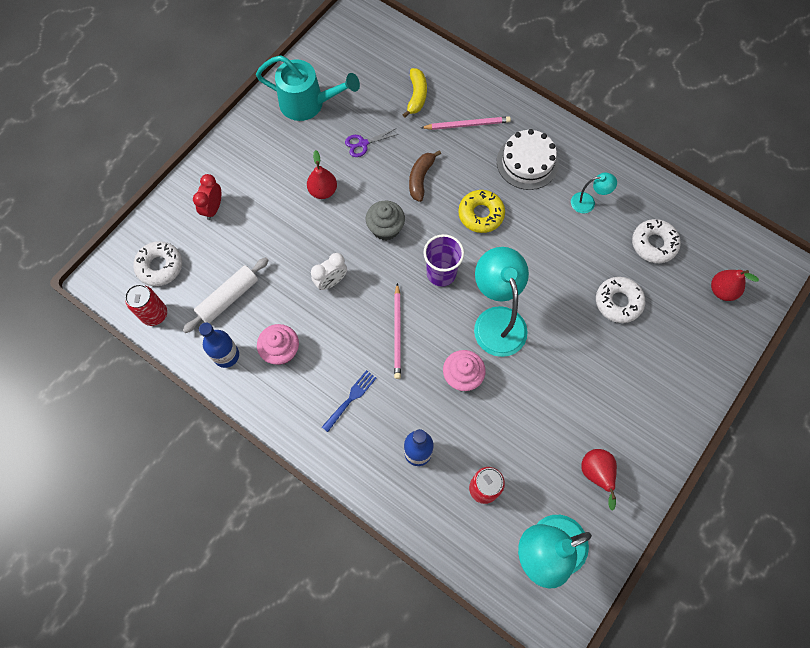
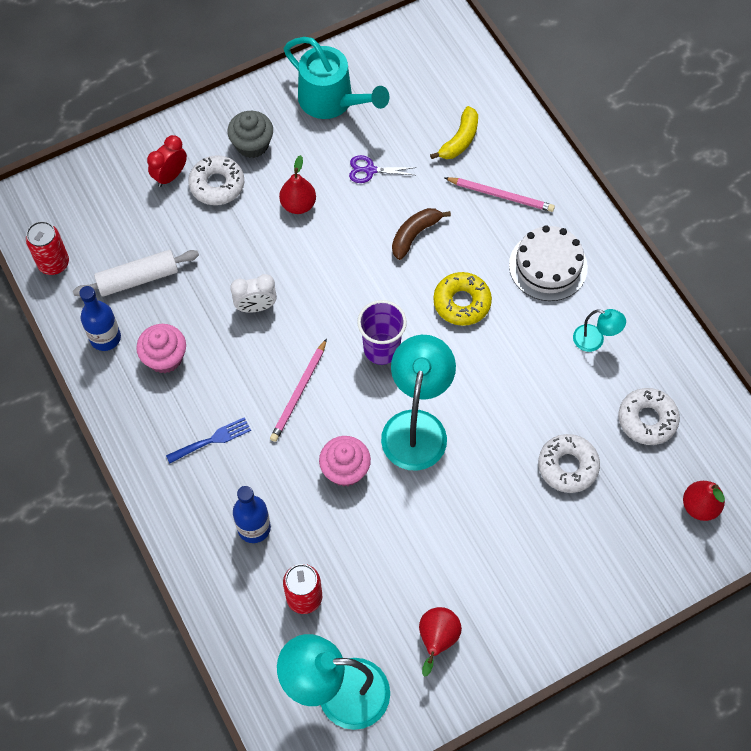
camera: 25 degrees right, 5 degrees down
white donut [133,241,182,286] -> white donut moved to [188,155,244,205]
grey cupcake [366,201,405,241] -> grey cupcake moved to [227,111,273,158]

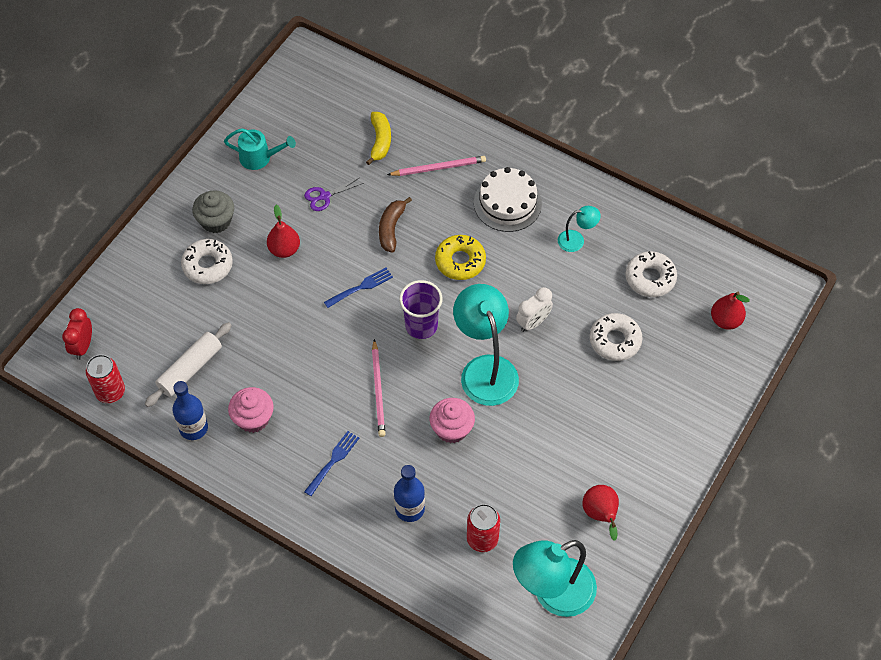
camera: 30 degrees left, 5 degrees down
red clock [147,135,187,187] -> red clock moved to [62,308,92,360]
white clock [230,274,277,313] -> white clock moved to [516,287,553,332]
turquoise watering can [284,37,389,119] -> turquoise watering can [224,128,296,170], size x0.63
none -> blue fork [324,268,393,308]

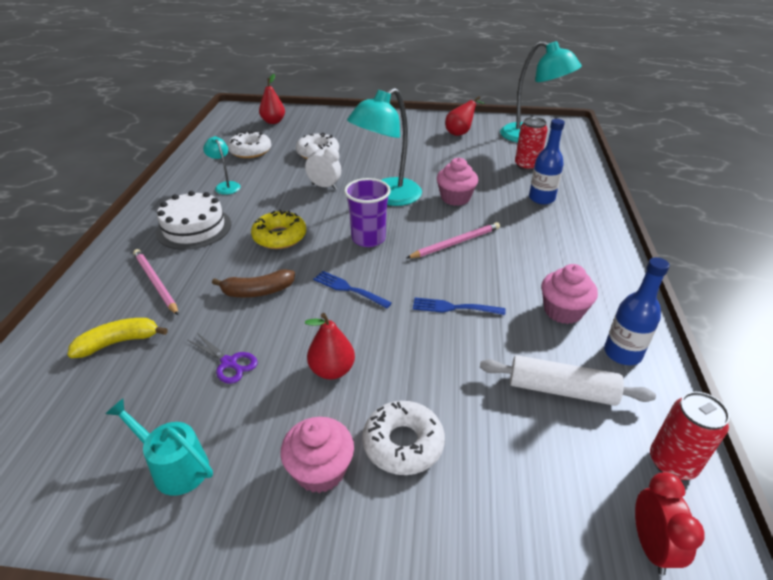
camera: 115 degrees left, 20 degrees down
red clock [62,308,92,360] -> red clock turned 75 degrees counterclockwise [635,472,705,575]
grey cupcake [192,190,234,233] -> pink cupcake [280,417,354,493]
turquoise watering can [224,128,296,170] -> turquoise watering can turned 45 degrees counterclockwise [106,399,213,496]
blue fork [304,431,359,496] -> blue fork moved to [413,298,505,315]

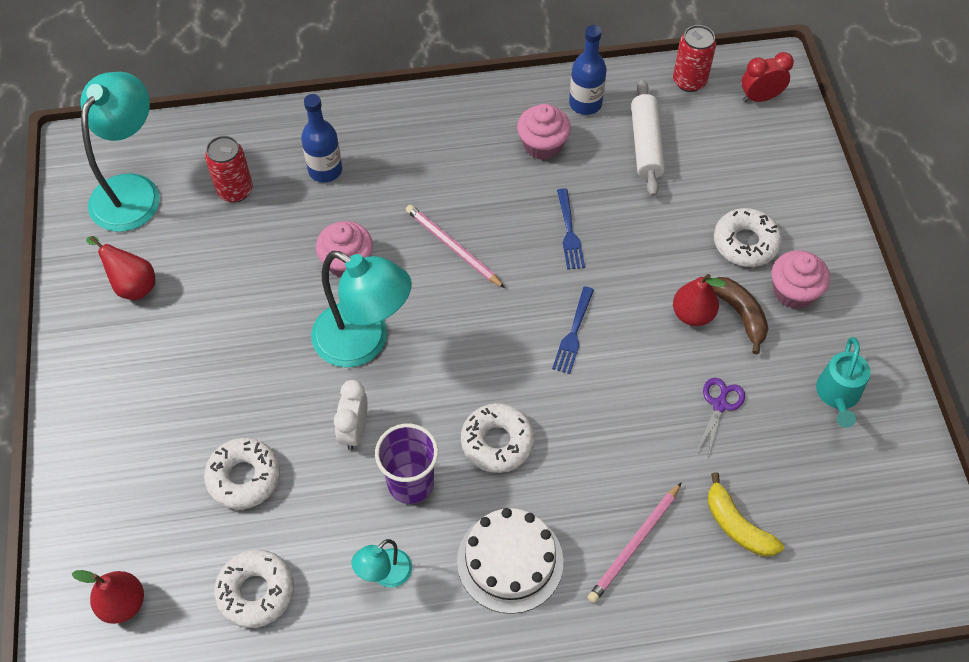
camera: 105 degrees left, 20 degrees up
brown banana [212,269,295,298] -> brown banana moved to [712,277,768,354]
yellow donut [251,210,306,249] -> white donut [461,403,535,473]
purple cup [344,178,391,247] -> purple cup moved to [375,424,438,504]

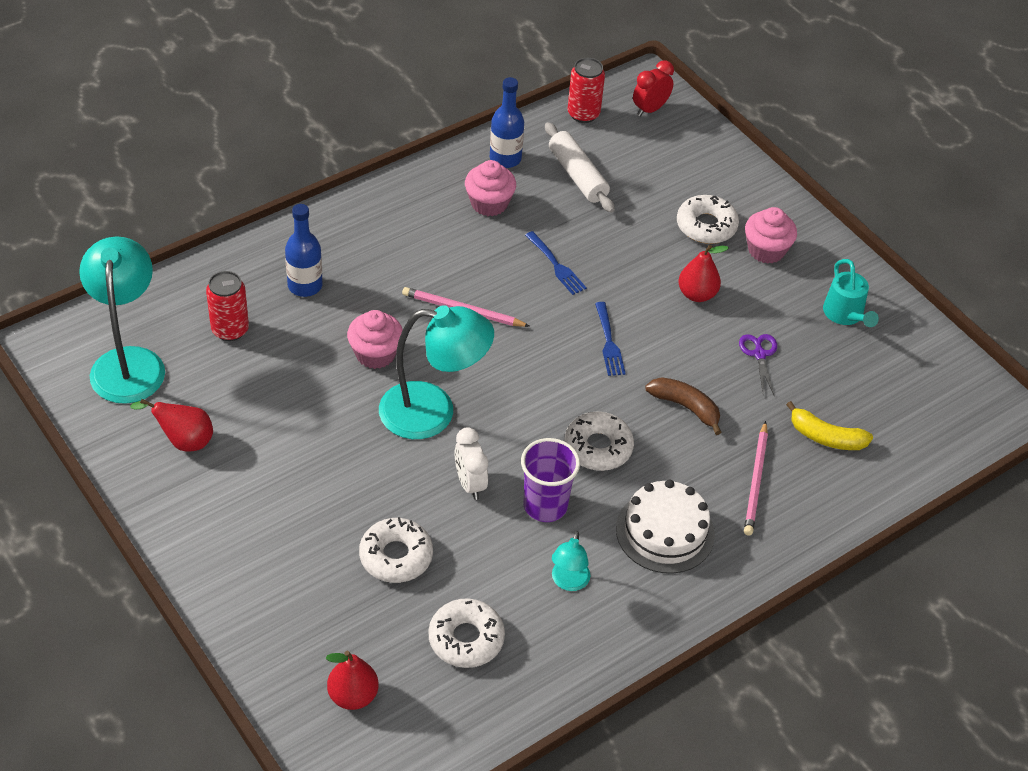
camera: 30 degrees left, 10 degrees down
brown banana [712,277,768,354] -> brown banana moved to [645,377,722,435]

